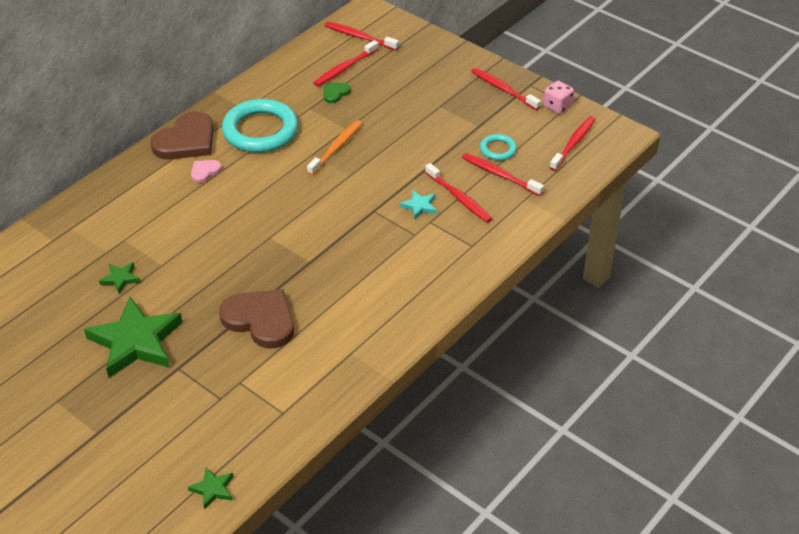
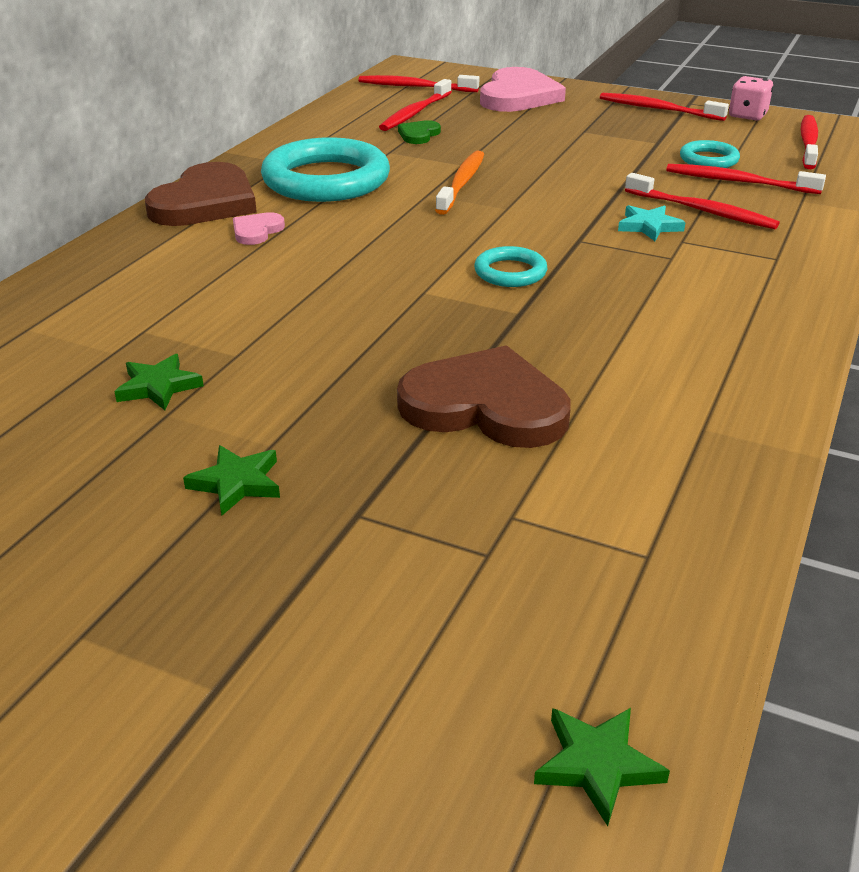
camera: 15 degrees left, 10 degrees down
green star [84,297,183,378] -> green star [183,445,280,516], size x0.44
none -> turquoise ring [474,246,547,287]
none -> pink heart [480,67,566,112]

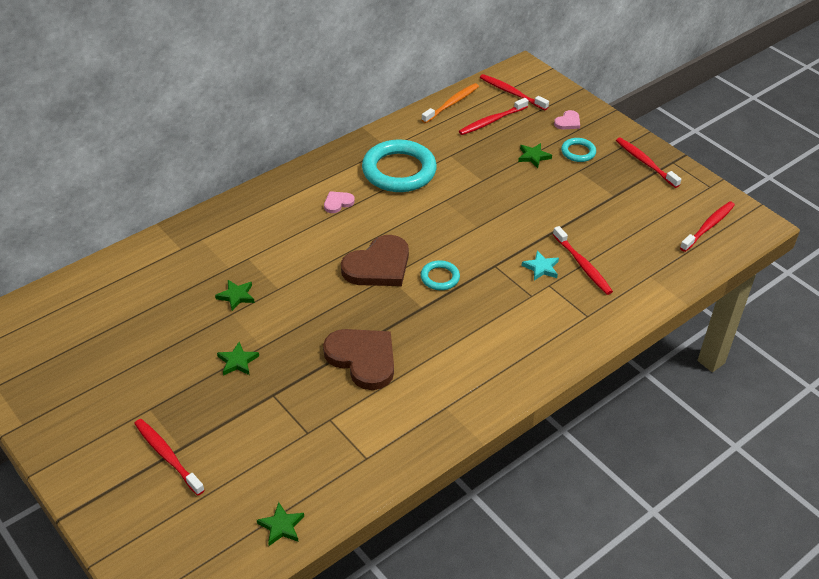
camera: 25 degrees right, 10 degrees up
brown heart [145,162,257,226] -> brown heart moved to [341,235,409,286]
green heart [398,120,441,144] -> none
orange toothbrush [435,150,484,215] -> orange toothbrush moved to [422,83,479,123]
pink heart [480,67,566,112] -> pink heart [554,110,580,129], size x0.46
red toothbrush [666,164,826,194] -> red toothbrush moved to [134,419,205,495]
turquoise ring [680,140,740,168] -> turquoise ring moved to [561,138,596,162]
pink dice [729,76,773,121] -> none
none -> green star [518,143,552,168]

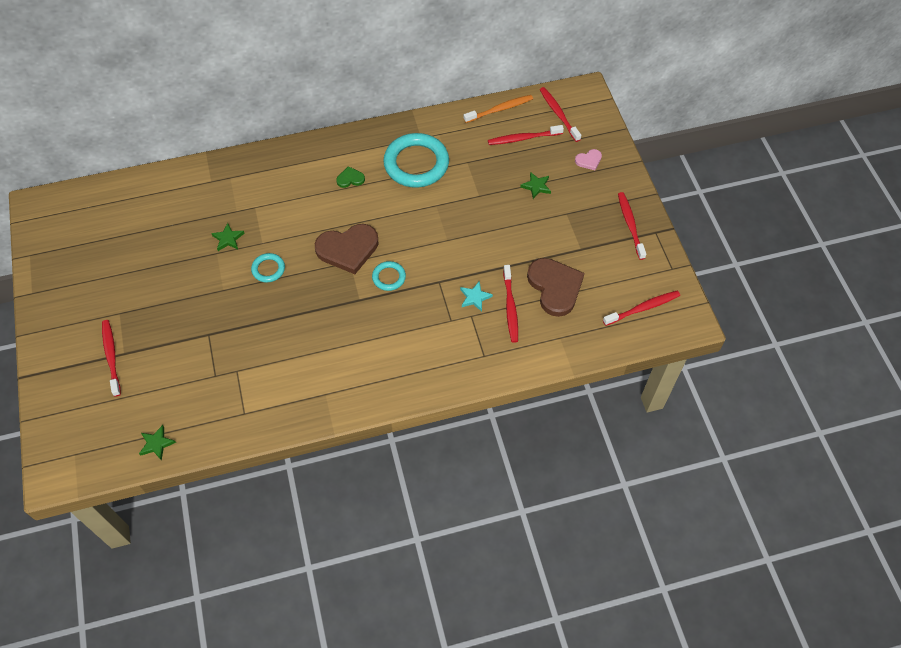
camera: 25 degrees right, 15 degrees up
green star [217,342,259,376] -> none
brown heart [323,329,394,390] -> brown heart moved to [527,258,584,317]
pink heart [324,191,355,213] -> green heart [336,166,365,188]
turquoise ring [561,138,596,162] -> turquoise ring moved to [251,253,285,283]

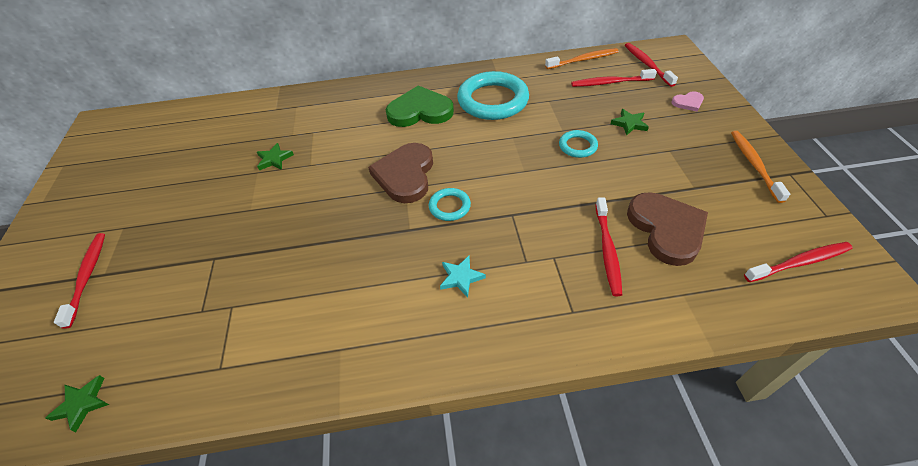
camera: 10 degrees right, 10 degrees down
turquoise ring [251,253,285,283] -> turquoise ring moved to [559,130,598,158]
brown heart [315,224,378,274] -> brown heart turned 105 degrees clockwise [368,143,433,203]
green heart [336,166,365,188] -> green heart [386,86,454,127], size x2.15
turquoise star [460,281,493,312] -> turquoise star moved to [440,256,486,298]
red toothbrush [618,192,646,260] -> orange toothbrush [731,131,790,203]

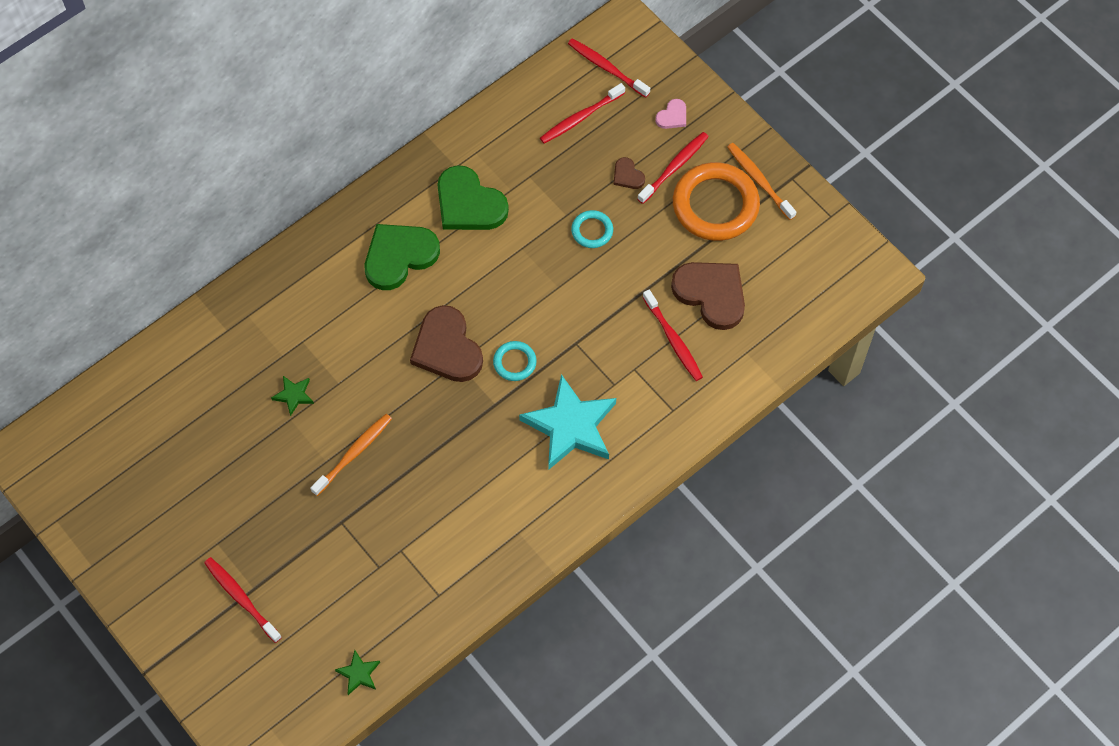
camera: 35 degrees left, 15 degrees up
turquoise star [440,256,486,298] -> turquoise star [519,374,616,470], size x2.29
turquoise ring [457,71,529,120] -> green heart [437,165,509,230]
orange toothbrush [545,48,619,69] -> orange toothbrush moved to [310,414,392,496]
green star [611,109,649,135] -> brown heart [614,157,645,189]
red toothbrush [744,242,853,282] -> red toothbrush moved to [638,132,709,204]
none -> orange ring [673,162,760,241]

